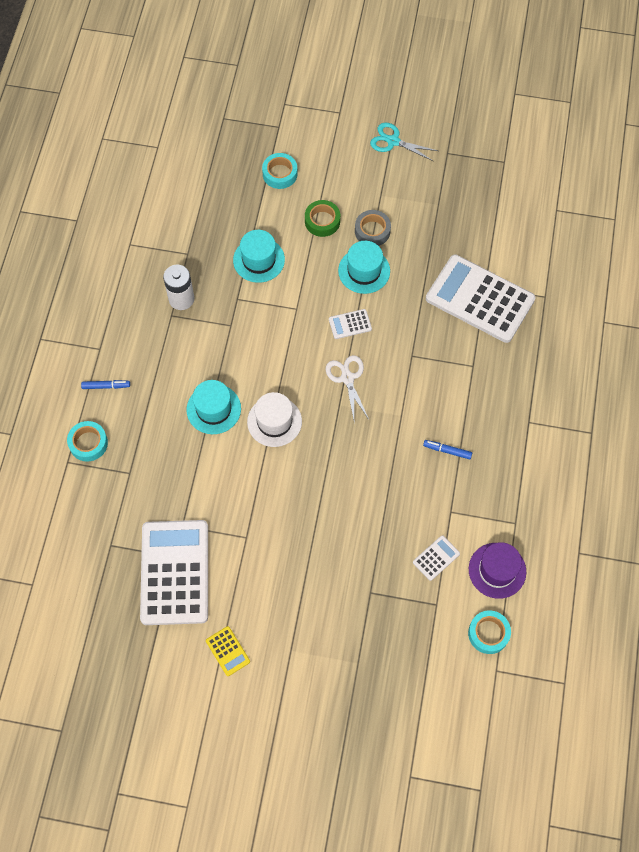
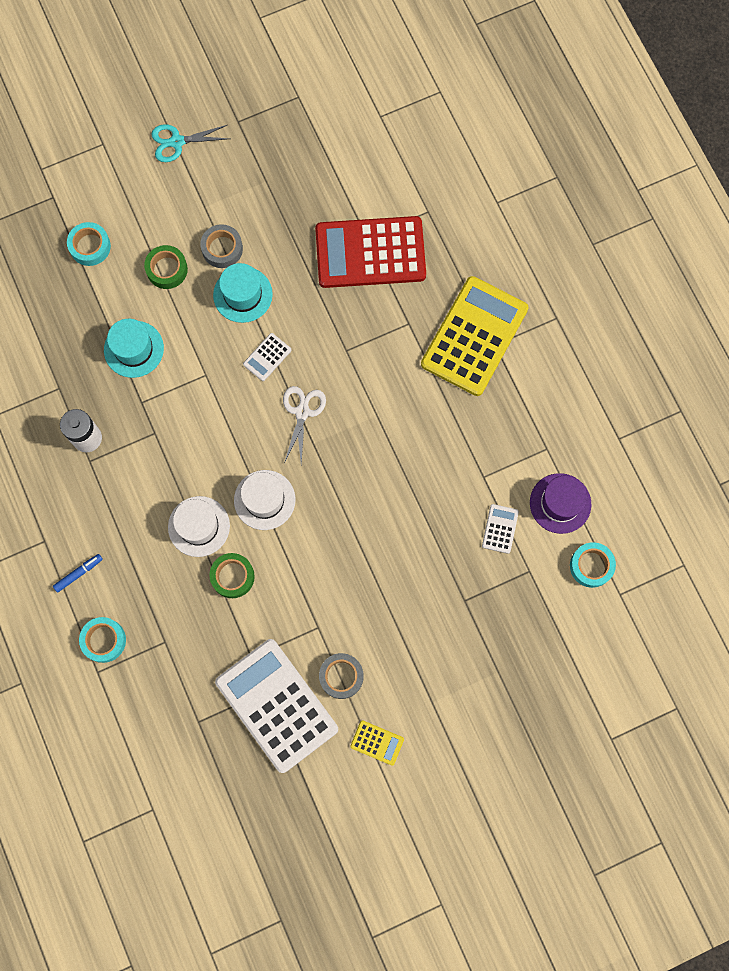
camera: 35 degrees left, 10 degrees up
turquoise hat [186,380,241,434] -> white hat [168,496,230,557]
white scissors [326,355,369,419] -> white scissors turned 60 degrees clockwise [283,386,326,464]
blue marker [423,440,472,460] -> none
white calculator [426,254,536,343] -> red calculator [315,216,426,288]
none -> green tape [209,553,255,598]
none -> grey tape [319,653,364,699]
none -> yellow calculator [421,276,529,396]

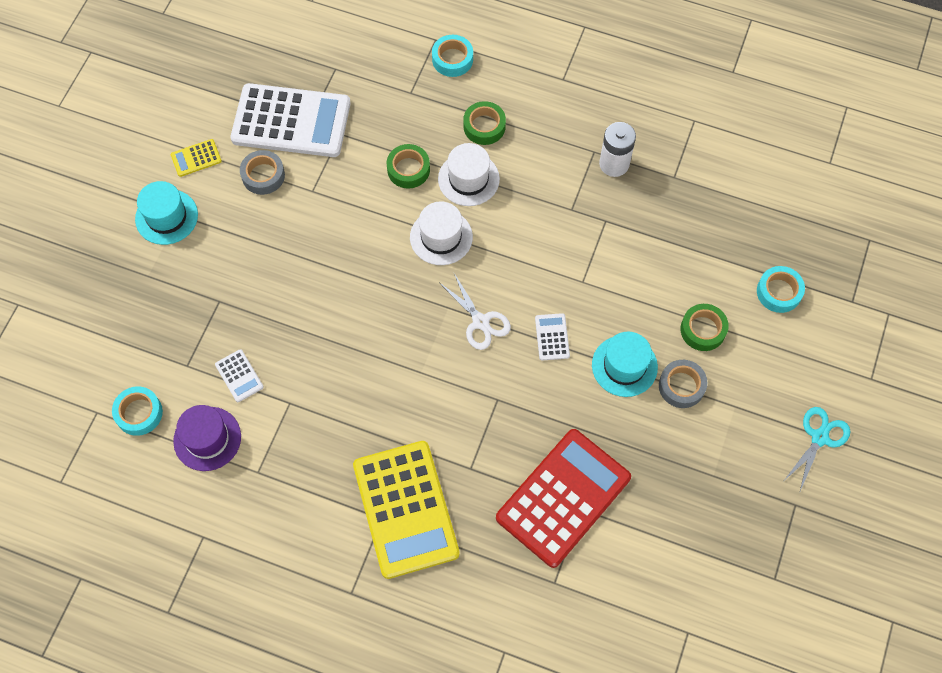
camera: 135 degrees right, 10 degrees down
blue marker [53,554,103,593] -> none
turquoise hat [104,319,164,378] -> turquoise hat moved to [135,181,198,245]
none -> green tape [463,101,506,145]

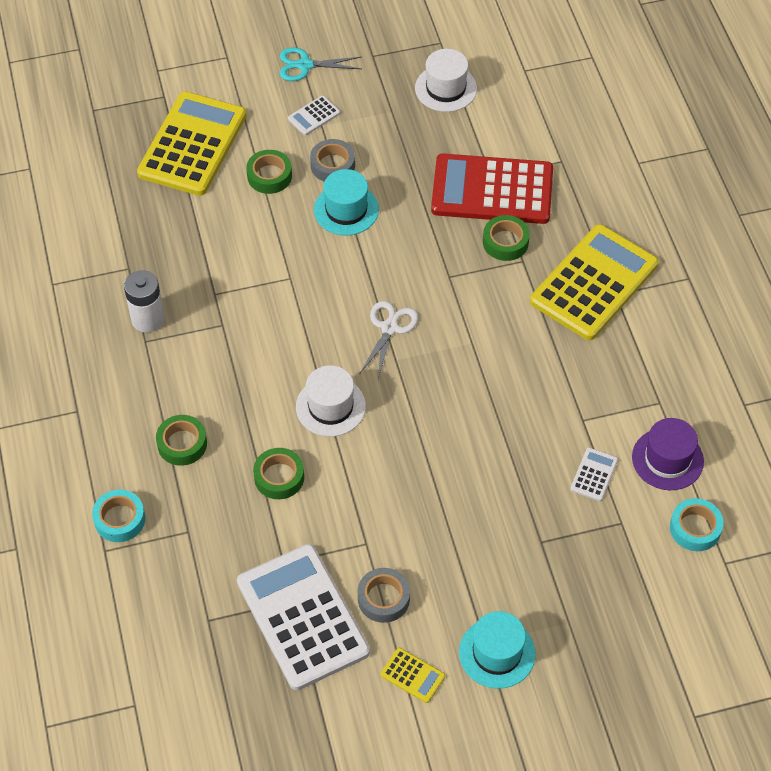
camera: 125 degrees left, 10 degrees down
white hat [438,143,500,206] -> white hat moved to [415,49,477,112]
white calculator [535,313,570,361] -> white calculator moved to [288,96,340,135]
turquoise tape [757,266,805,313] -> yellow calculator [137,91,247,196]
none -> green tape [483,215,530,261]

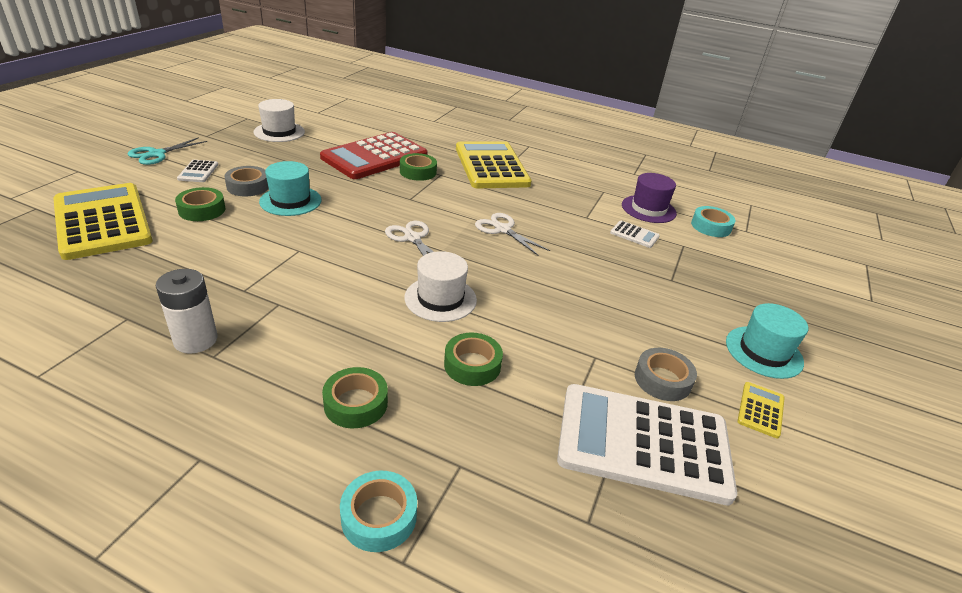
camera: 55 degrees left, 20 degrees down
yellow calculator [381,648,445,703] -> yellow calculator turned 45 degrees counterclockwise [738,382,785,438]
white calculator [570,448,618,501] -> white calculator turned 150 degrees clockwise [610,221,660,248]
none -> white scissors [475,213,550,255]

